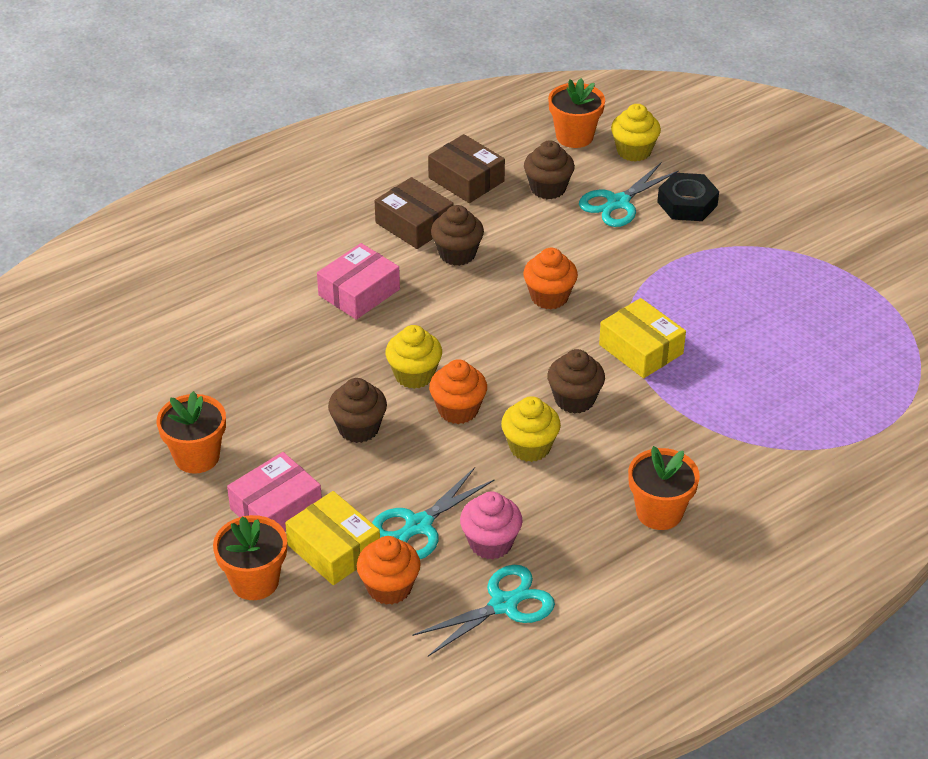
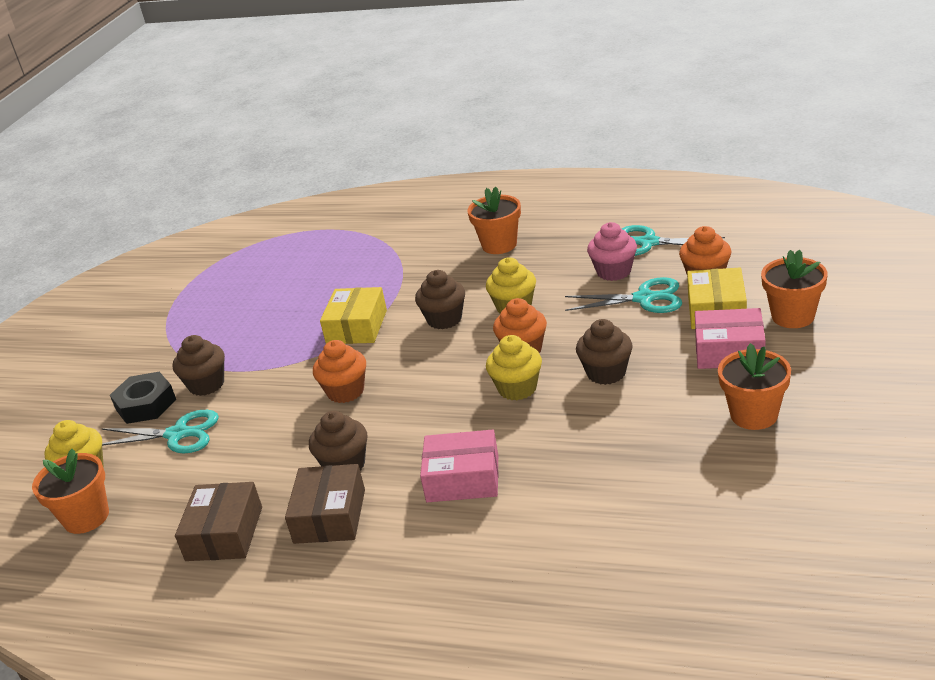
camera: 125 degrees left, 10 degrees down
brown cupcake [524,140,575,199] -> brown cupcake moved to [173,335,225,396]

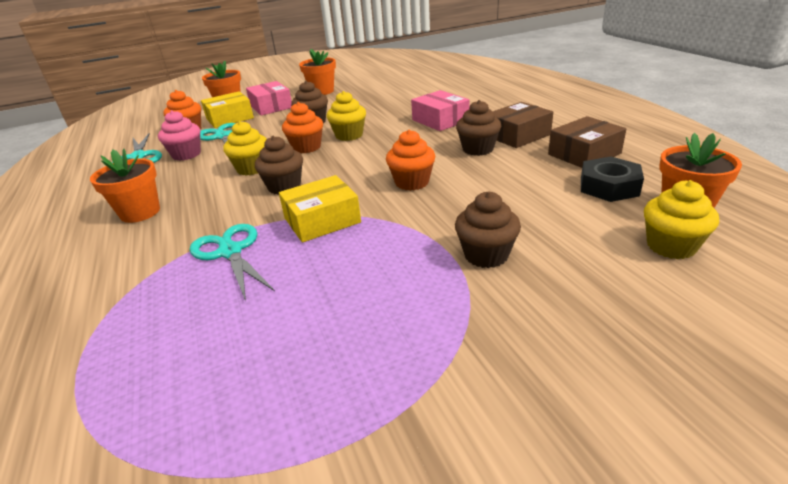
camera: 130 degrees left, 0 degrees up
turquoise scissors [101,410,219,453] -> turquoise scissors moved to [190,224,275,301]
black nut [110,372,176,424] -> black nut moved to [581,156,644,202]

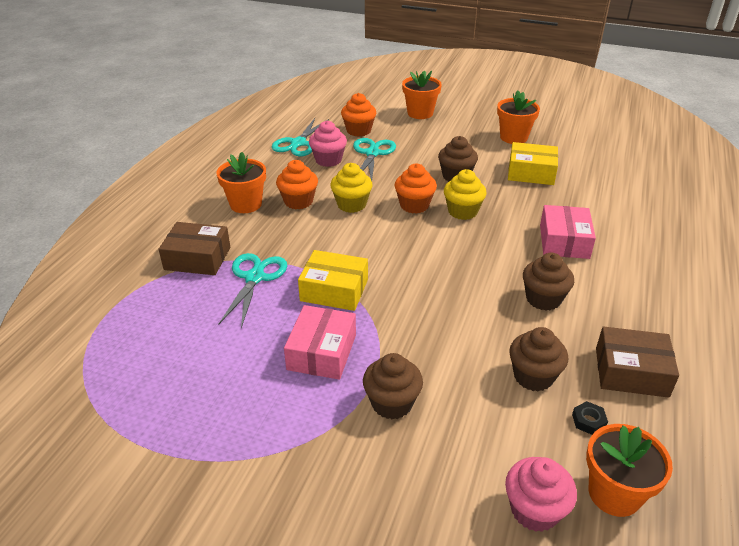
camera: 40 degrees right, 5 degrees up
yellow box [201,91,254,128] -> yellow box moved to [508,142,558,185]
pink box [246,81,292,116] -> pink box moved to [284,305,356,380]
brown cupcake [255,136,303,195] -> brown cupcake moved to [509,327,568,391]
orange cupcake [386,130,435,191] -> orange cupcake moved to [276,160,318,209]
brown box [493,102,553,148] -> brown box moved to [158,222,230,275]
black nut [581,156,644,202] -> black nut [572,401,608,435], size x0.48
yellow cupcake [644,180,719,259] -> pink cupcake [505,457,577,532]

